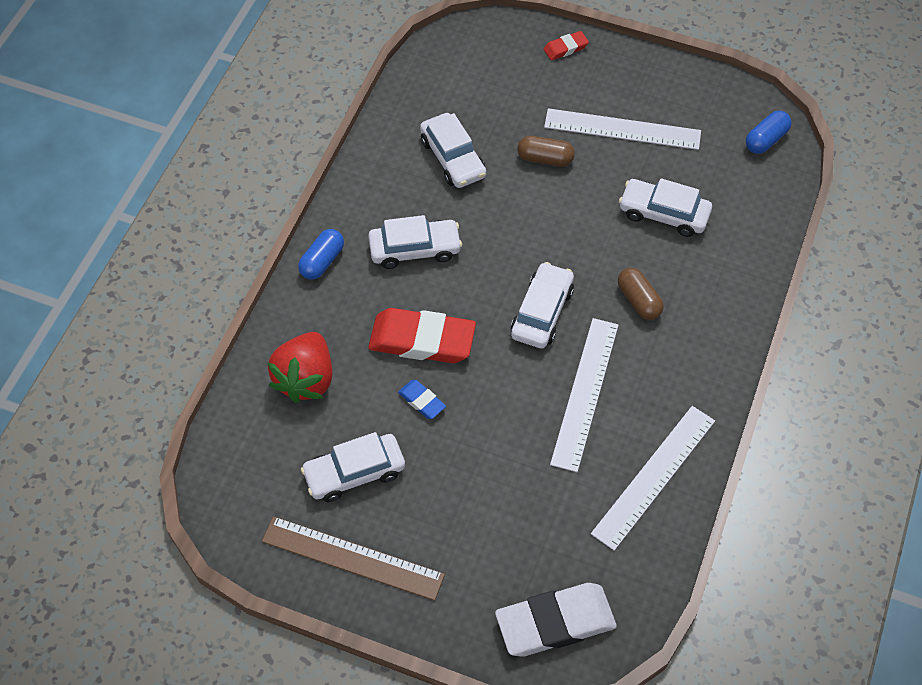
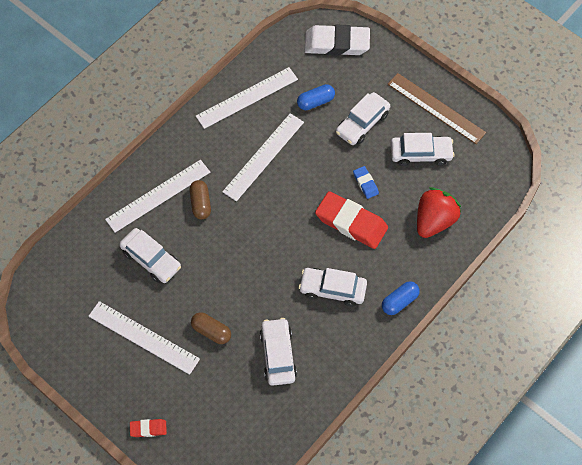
camera: 160 degrees left, 5 degrees up
white car [511,262,574,349] -> white car moved to [336,92,390,145]
blue capsule [746,111,792,154] -> blue capsule moved to [297,84,335,110]
none -> white ruler [105,160,210,233]

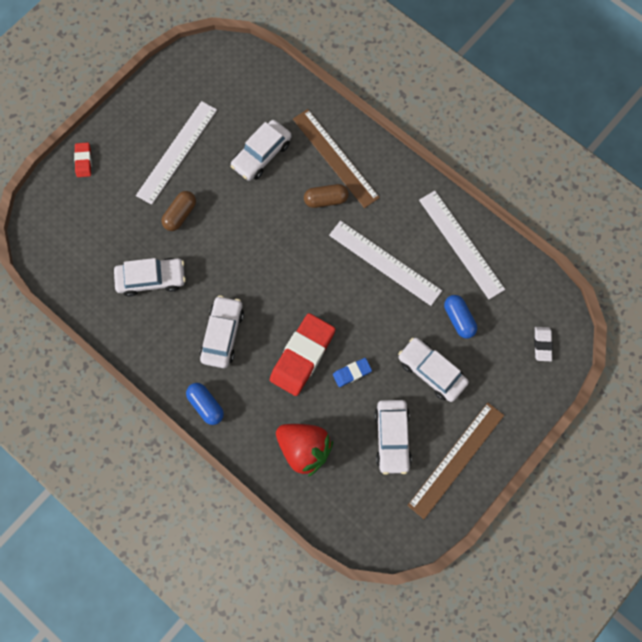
camera: 90 degrees right, 10 degrees up
white ruler [105,160,210,233] -> brown ruler [293,109,380,208]
white eraser [304,24,370,56] -> white eraser [534,327,553,361], size x0.47

